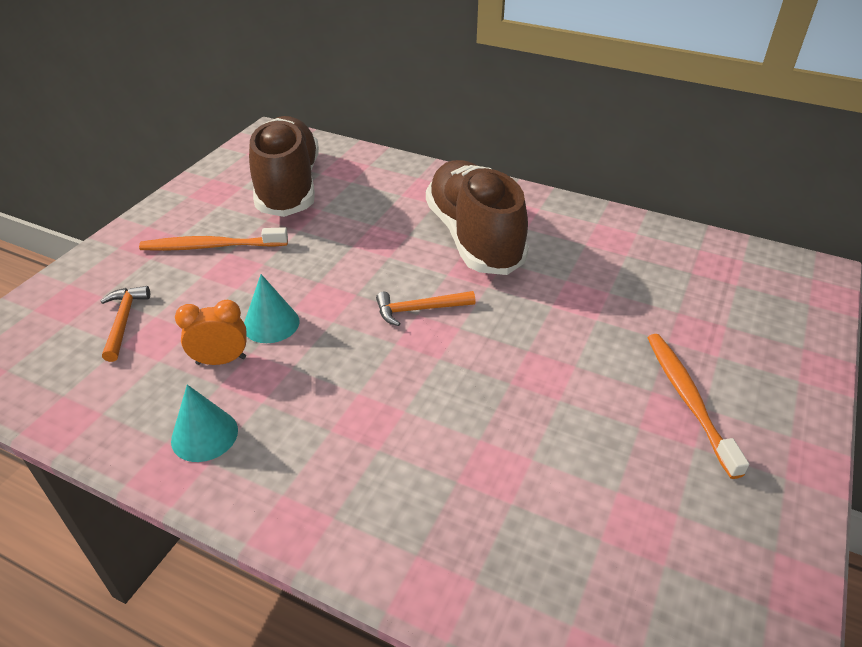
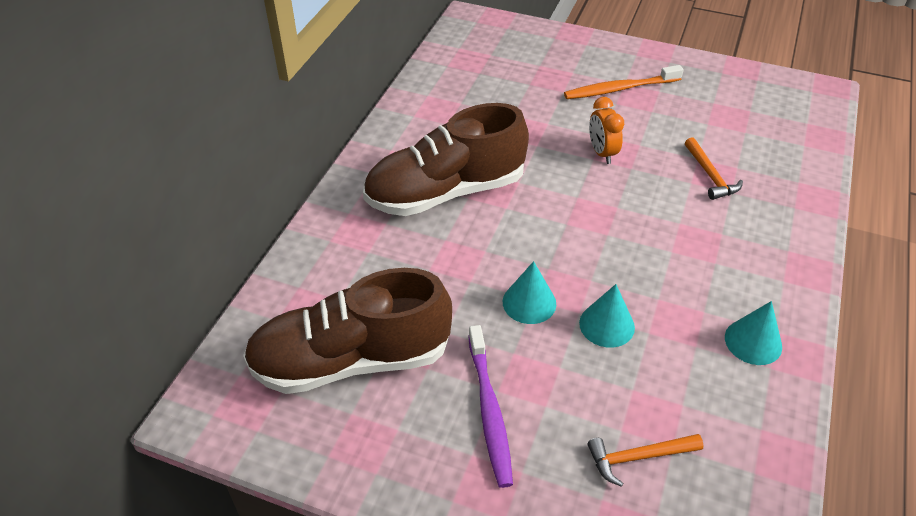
camera: 95 degrees left, 5 degrees up
orange toothbrush [139,227,288,251] -> purple toothbrush [468,325,513,488]
orange clock [175,300,247,365] -> orange clock moved to [589,97,624,164]
orange hammer [376,291,475,326] -> orange hammer moved to [685,137,743,200]
none -> turquoise cone [503,261,556,324]

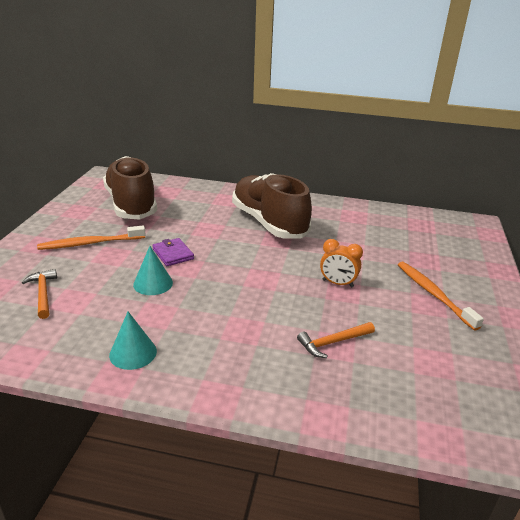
camera: 80 degrees right, 15 degrees down
purple toothbrush [468,325,513,488] -> orange toothbrush [37,226,146,250]
turquoise cone [503,261,556,324] -> purple wallet [152,238,194,266]
orange clock [589,97,624,164] -> orange clock turned 135 degrees counterclockwise [320,239,363,287]

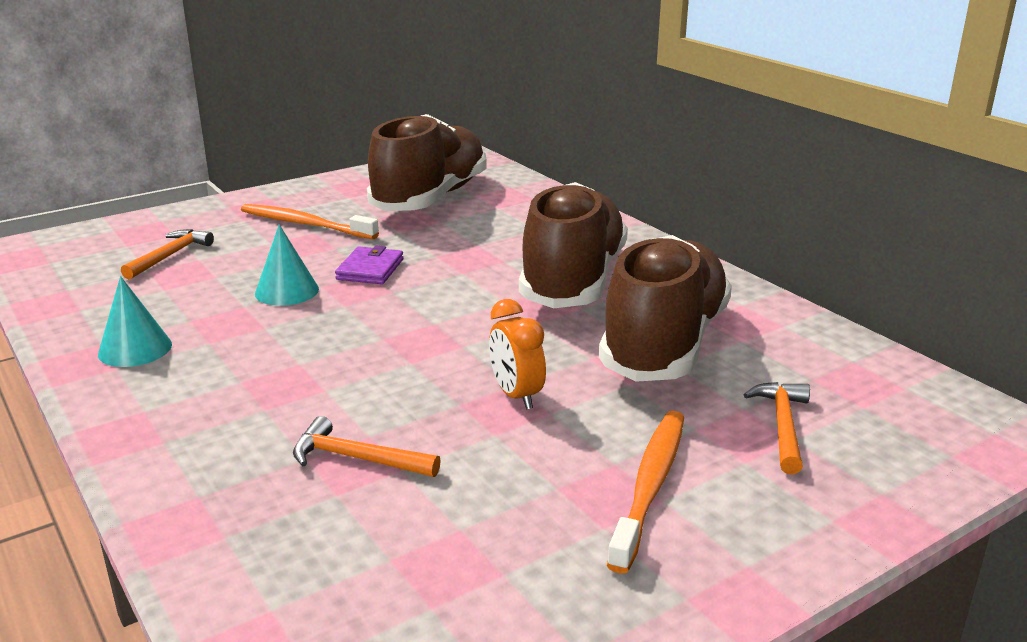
camera: 45 degrees right, 5 degrees down
none -> brown shoe [599,235,732,382]
none -> orange hammer [744,382,810,475]

